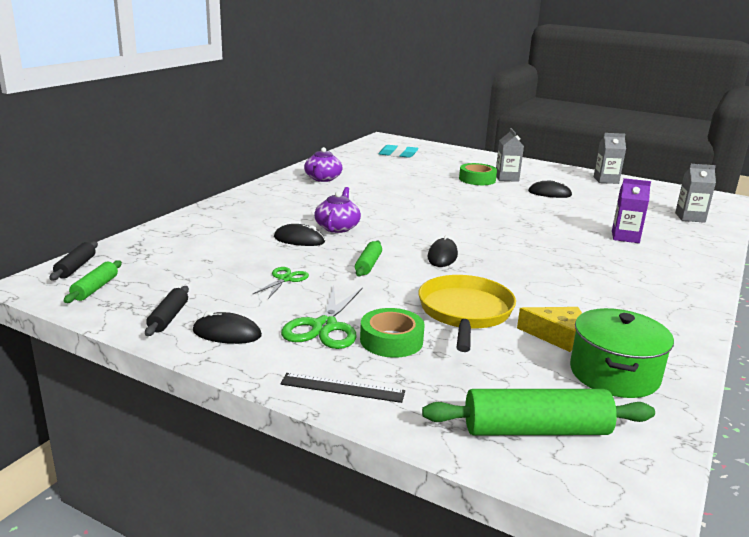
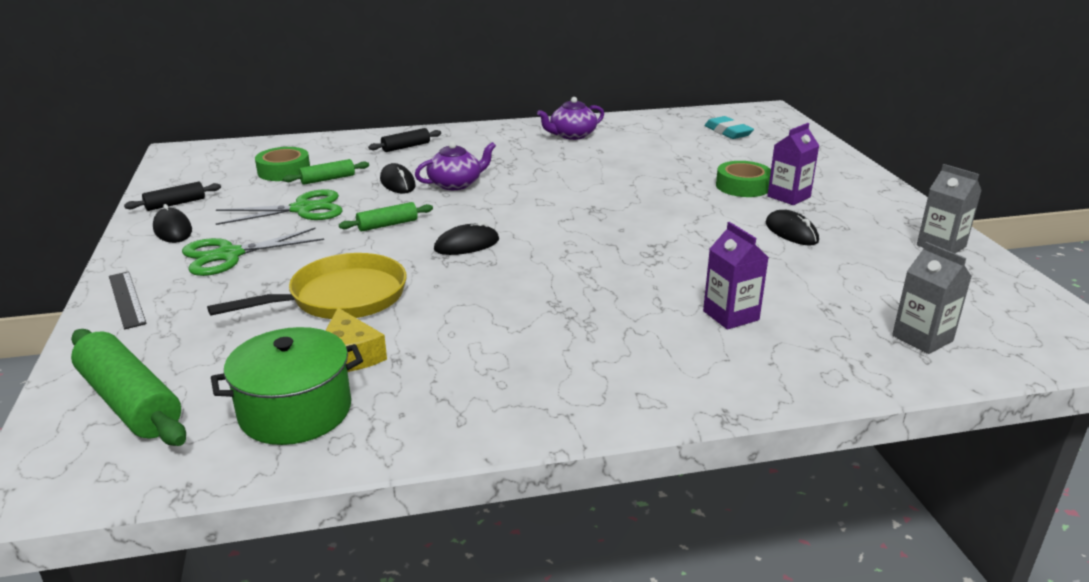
camera: 50 degrees right, 5 degrees up
black rolling pin [50,241,98,280] -> black rolling pin moved to [368,128,441,152]
green rolling pin [64,260,122,303] -> green rolling pin moved to [283,159,369,185]
green scissors [252,267,309,299] -> green scissors [216,189,342,225], size x1.70
green tape [360,308,425,358] -> green tape moved to [255,147,310,181]
grey carton [496,128,524,182] -> purple carton [767,123,819,205]

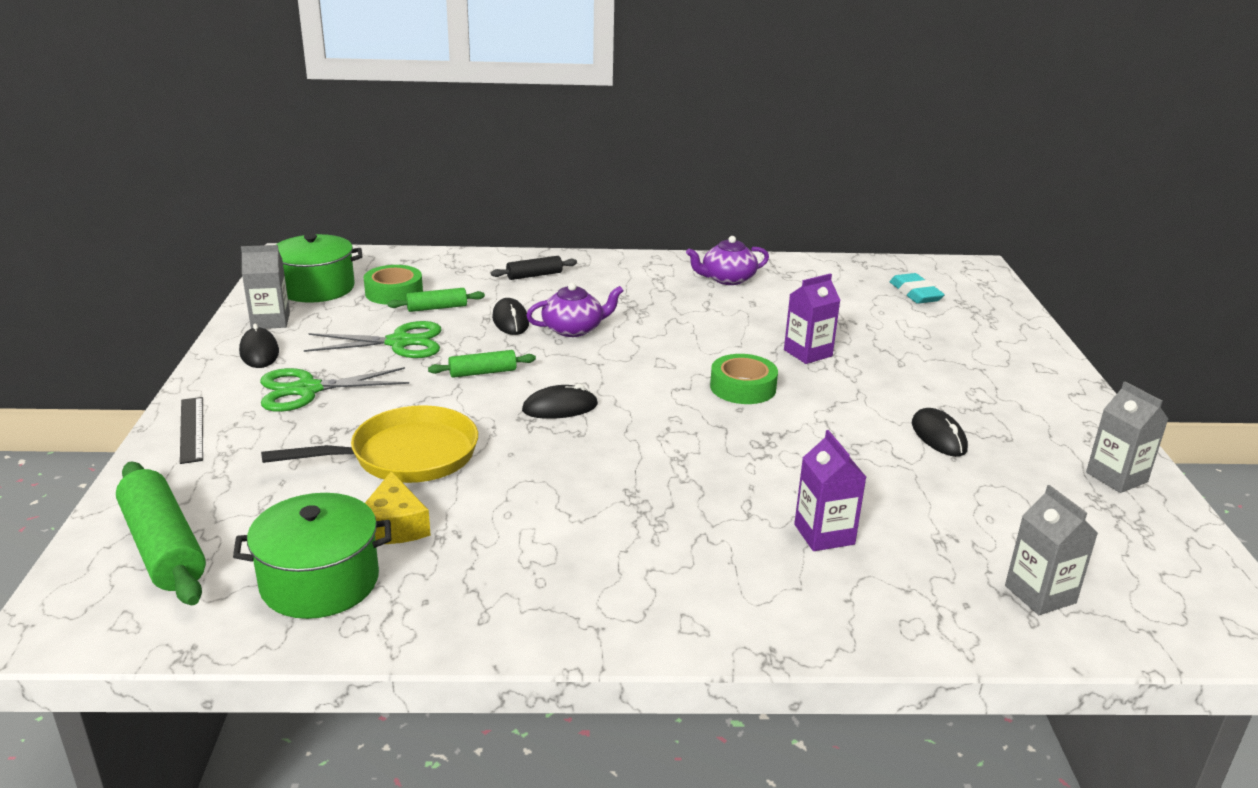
camera: 10 degrees right, 0 degrees up
black rolling pin [124,182,221,211] -> grey carton [241,245,290,329]
green tape [716,161,771,197] -> green tape moved to [710,354,778,404]
purple carton [767,123,819,205] -> purple carton moved to [784,273,841,364]
none -> green pot [276,234,362,303]

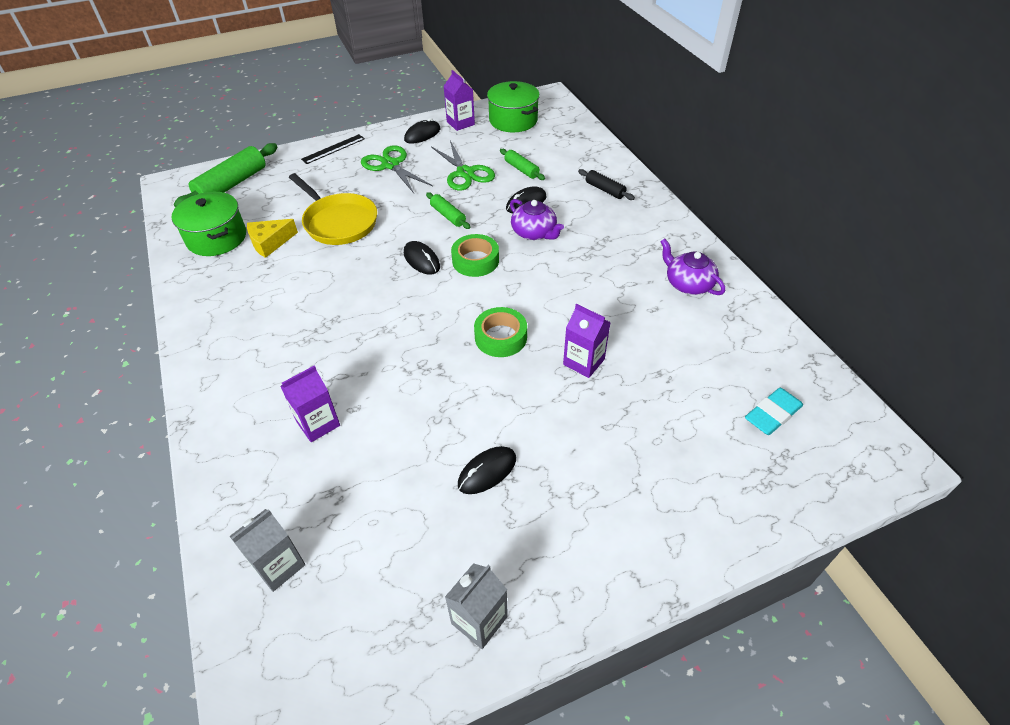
camera: 70 degrees right, 20 degrees up
grey carton [241,245,290,329] -> purple carton [444,70,475,131]
green tape [364,265,423,305] -> green tape moved to [451,234,499,277]

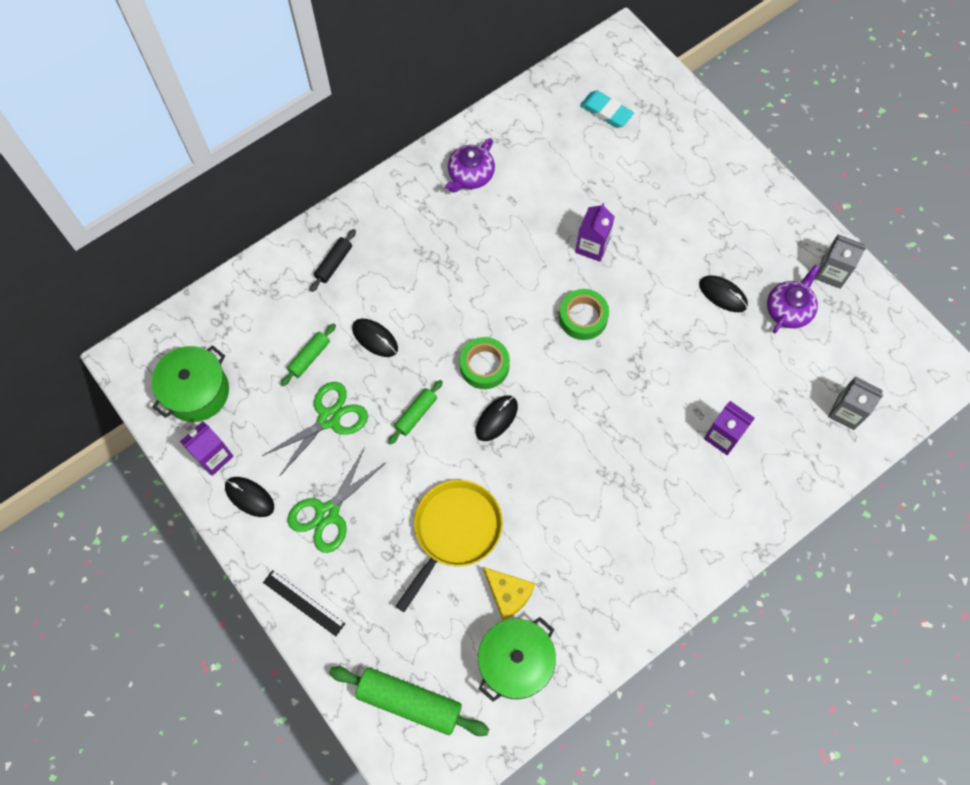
camera: 105 degrees left, 20 degrees up
purple teapot [510,199,564,240] -> purple teapot moved to [767,265,820,333]

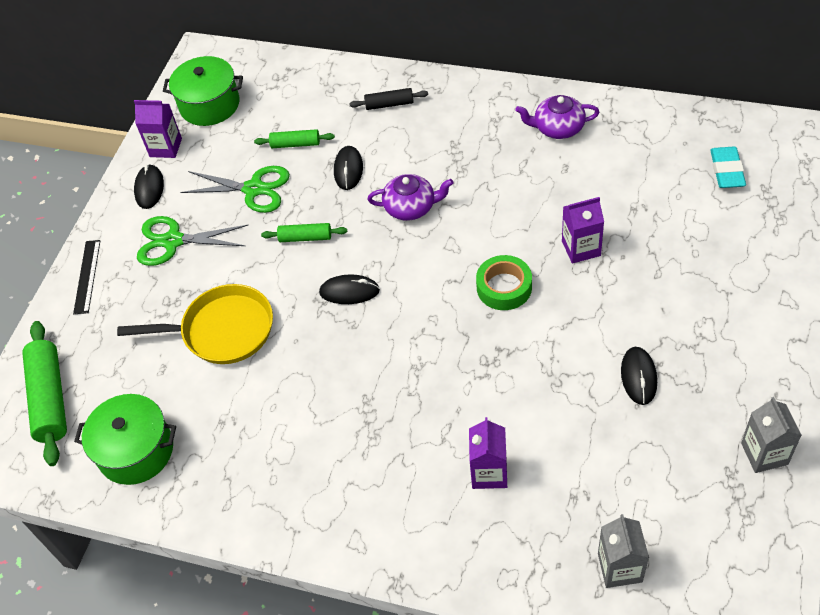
camera: 60 degrees right, 15 degrees down
green tape [460,337,510,389] -> none
yellow cheese [483,567,535,621] -> none
purple teapot [767,265,820,333] -> purple teapot moved to [367,174,453,221]

